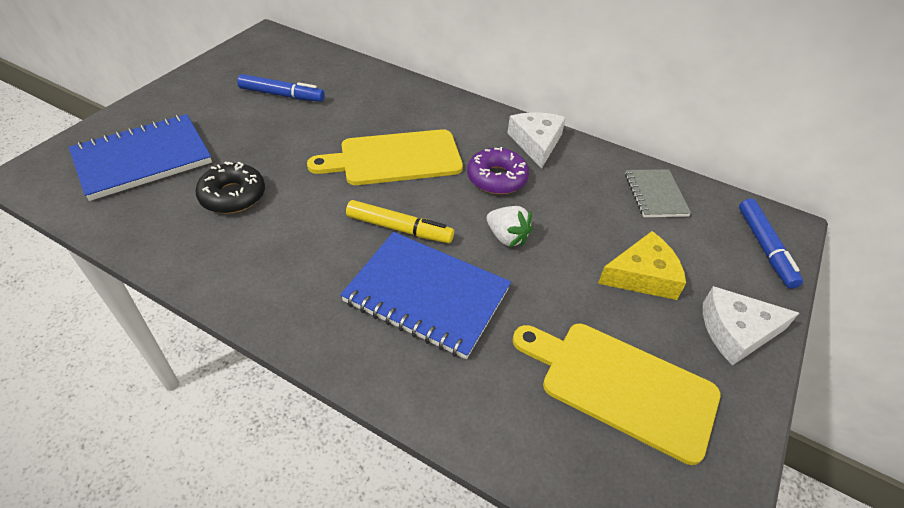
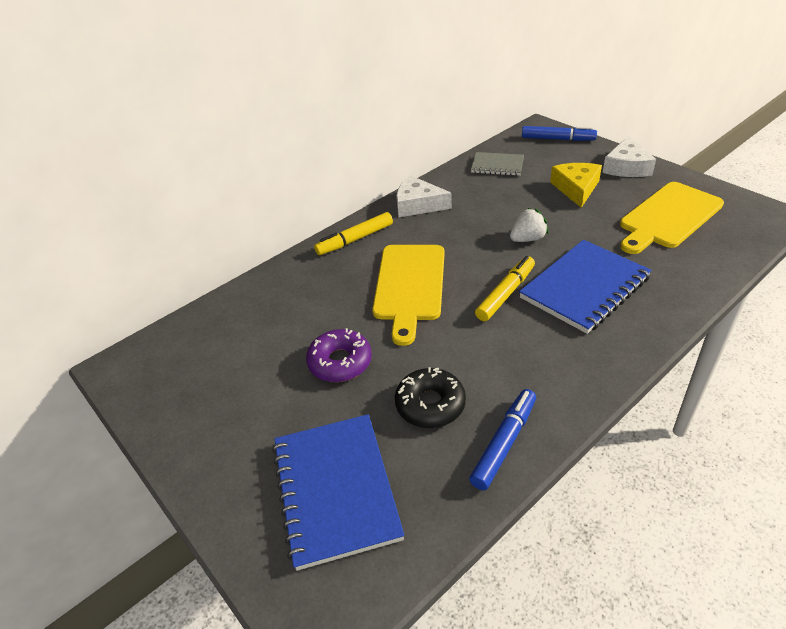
camera: 65 degrees left, 5 degrees down
blue marker [237,74,325,102] -> blue marker moved to [469,389,536,490]
purple donut [467,147,529,194] -> purple donut moved to [306,328,372,382]
none -> yellow marker [314,212,393,255]

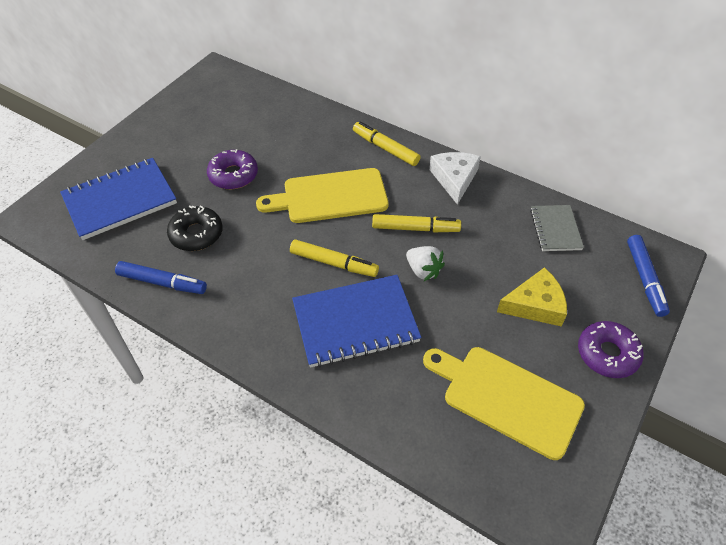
camera: 70 degrees right, 10 degrees up
blue notebook [519,240,652,334] -> blue notebook turned 45 degrees counterclockwise [292,275,421,368]
white cheese [602,136,656,177] -> purple donut [578,321,644,378]
none -> yellow marker [372,214,461,232]

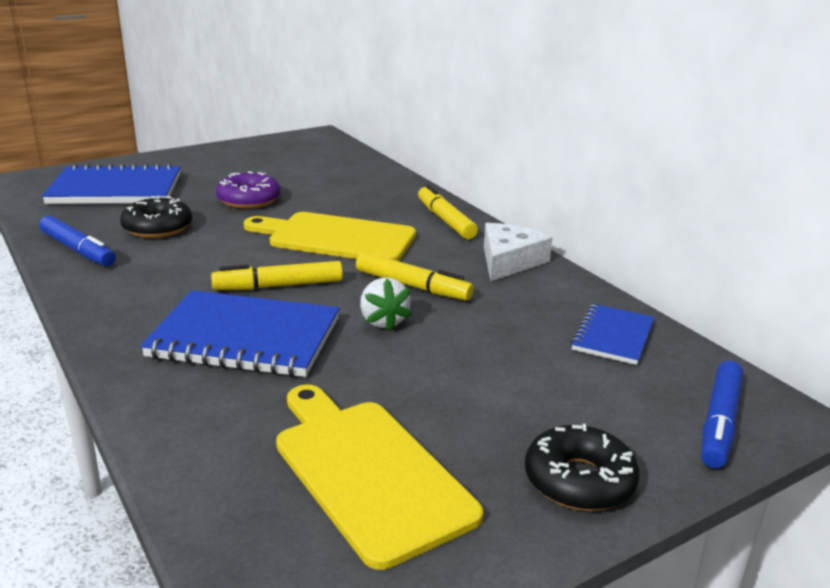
camera: 25 degrees right, 25 degrees down
yellow marker [290,239,379,277] -> yellow marker turned 120 degrees clockwise [211,261,343,290]
yellow cheese [497,267,567,326] -> none
grey notebook [530,205,584,251] -> blue notebook [571,304,654,365]
purple donut [578,321,644,378] -> black donut [525,424,640,511]

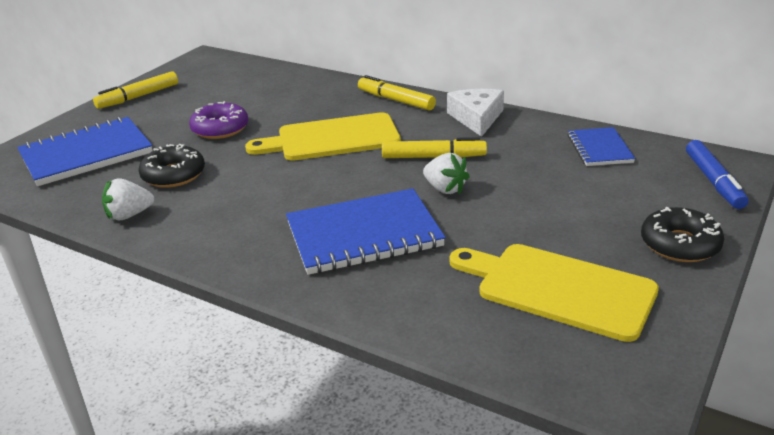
camera: 25 degrees left, 5 degrees up
blue marker [39,216,116,266] -> white strawberry [102,179,154,220]
yellow marker [211,261,343,290] -> yellow marker moved to [93,71,178,109]

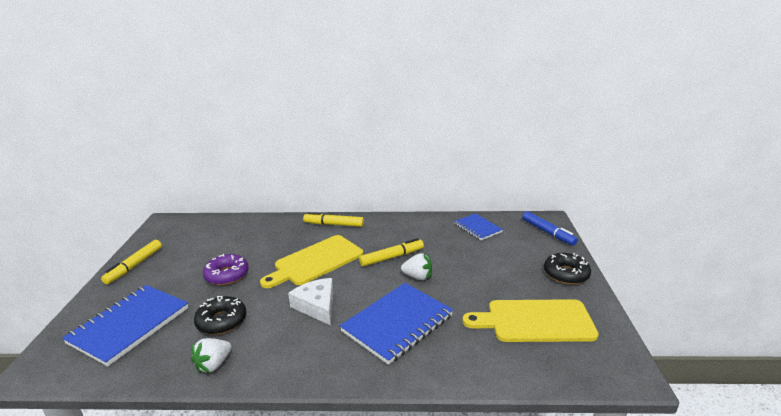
camera: 30 degrees left, 5 degrees down
white cheese [447,89,504,137] -> white cheese moved to [288,278,333,326]

